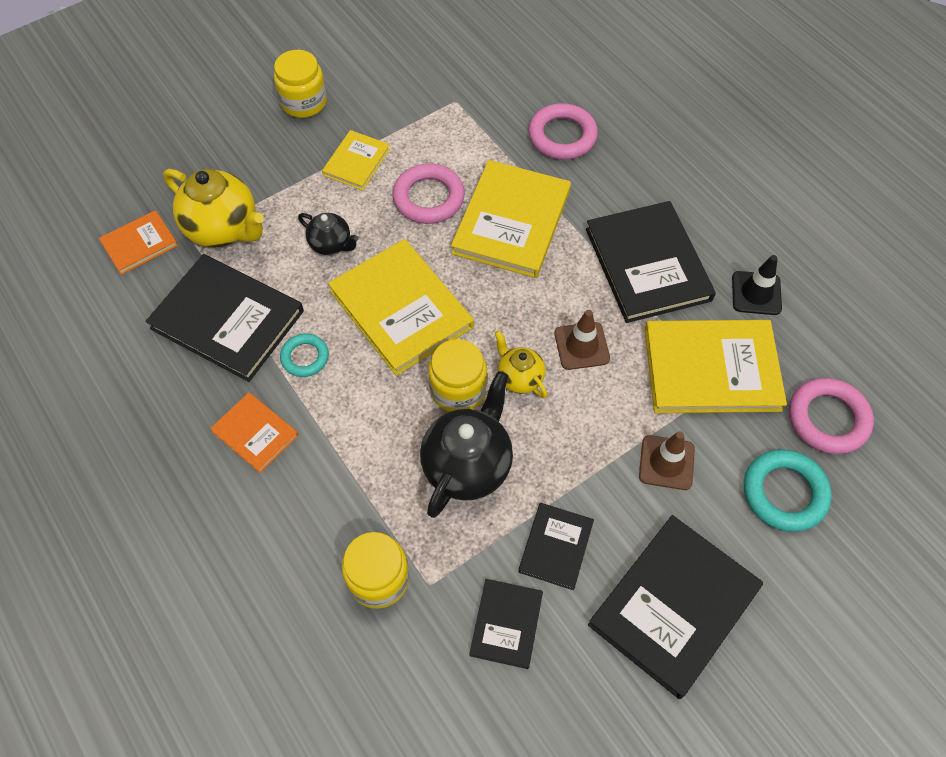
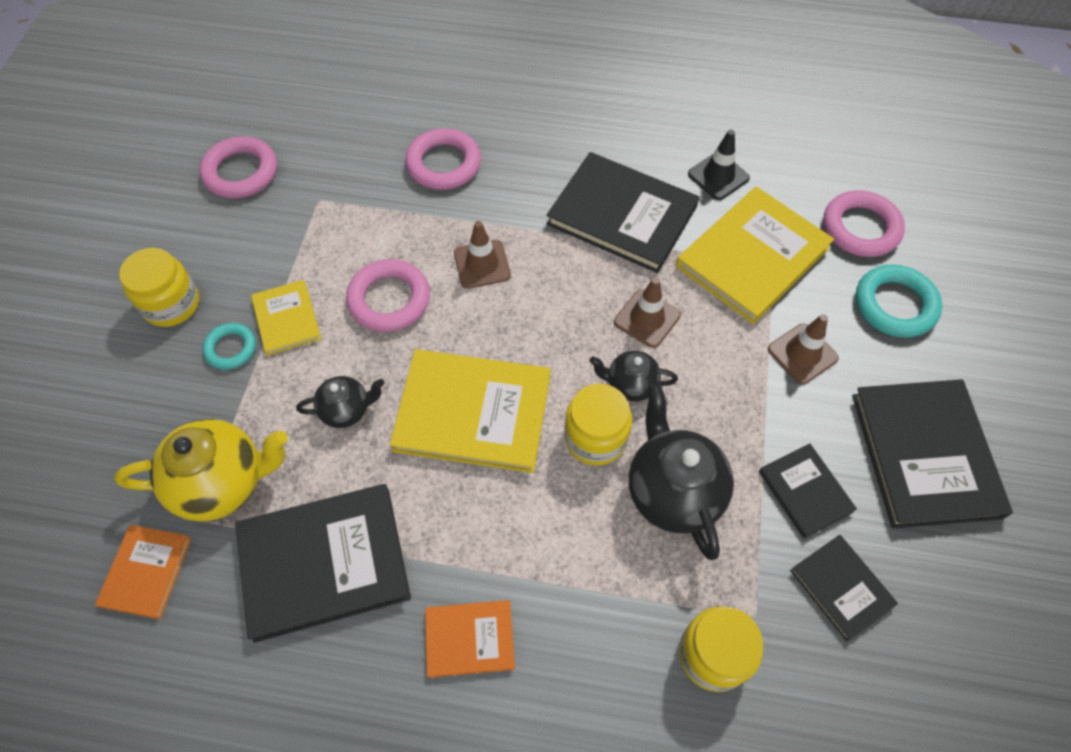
camera: 45 degrees left, 0 degrees up
turquoise ring [280,333,329,377] -> turquoise ring moved to [202,323,256,370]
yellow book [451,160,571,278] -> brown traffic cone [454,221,511,289]
yellow teapot [495,330,547,399] -> black teapot [590,351,678,401]
none -> pink ring [199,136,277,199]

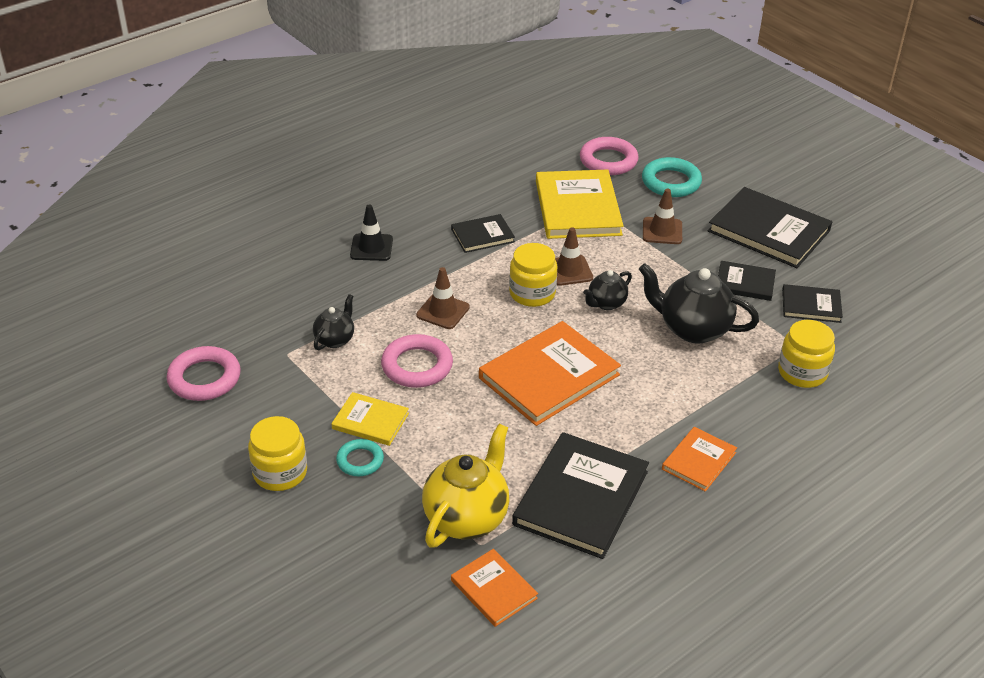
camera: 50 degrees left, 20 degrees down
black teapot [296,376,384,428] -> black teapot moved to [313,294,354,350]
yellow book [390,349,551,473] -> orange book [479,321,621,426]
pink ring [405,128,481,190] -> none
black book [546,152,699,273] -> black book [451,214,515,253], size x0.53
yellow jar [564,384,632,465] -> yellow jar moved to [509,243,557,307]
black traffic cone [688,130,750,200] -> black traffic cone moved to [350,204,393,261]

